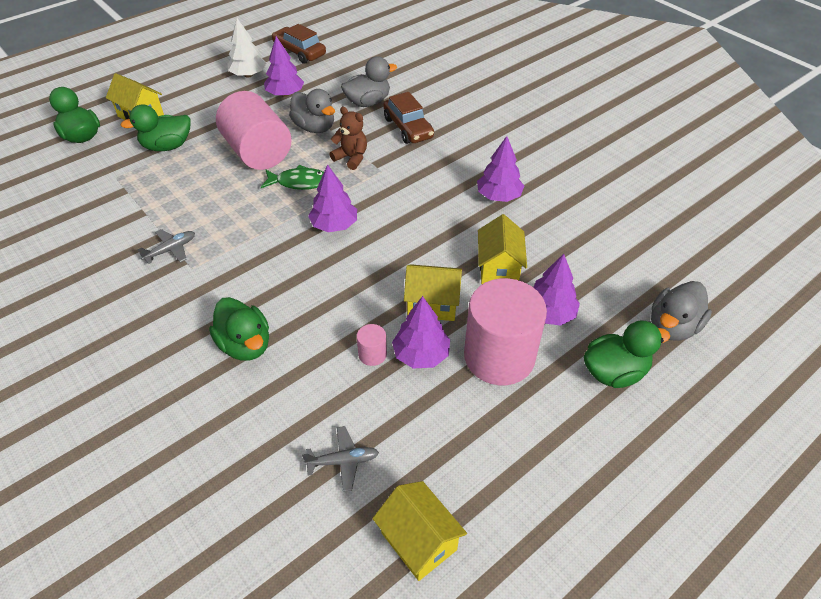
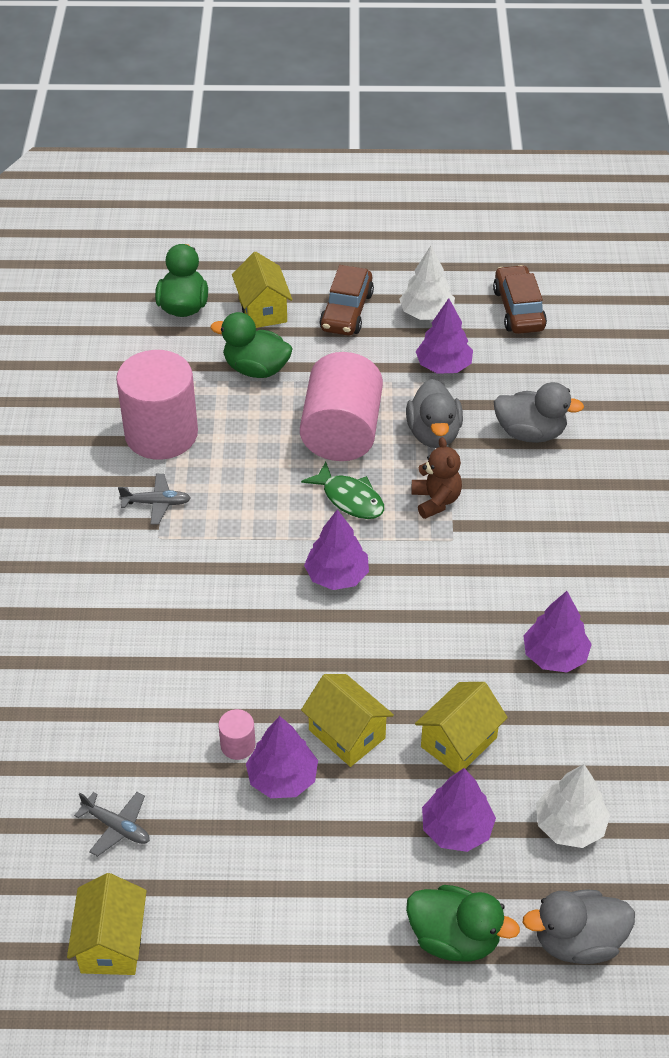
camera: 40 degrees right, 0 degrees up
green duck [209,297,269,361] -> none
brown car [383,92,434,144] -> brown car moved to [320,265,374,336]
pink cylinder [464,278,547,385] -> pink cylinder moved to [116,350,198,460]
none -> white tree [536,764,610,848]

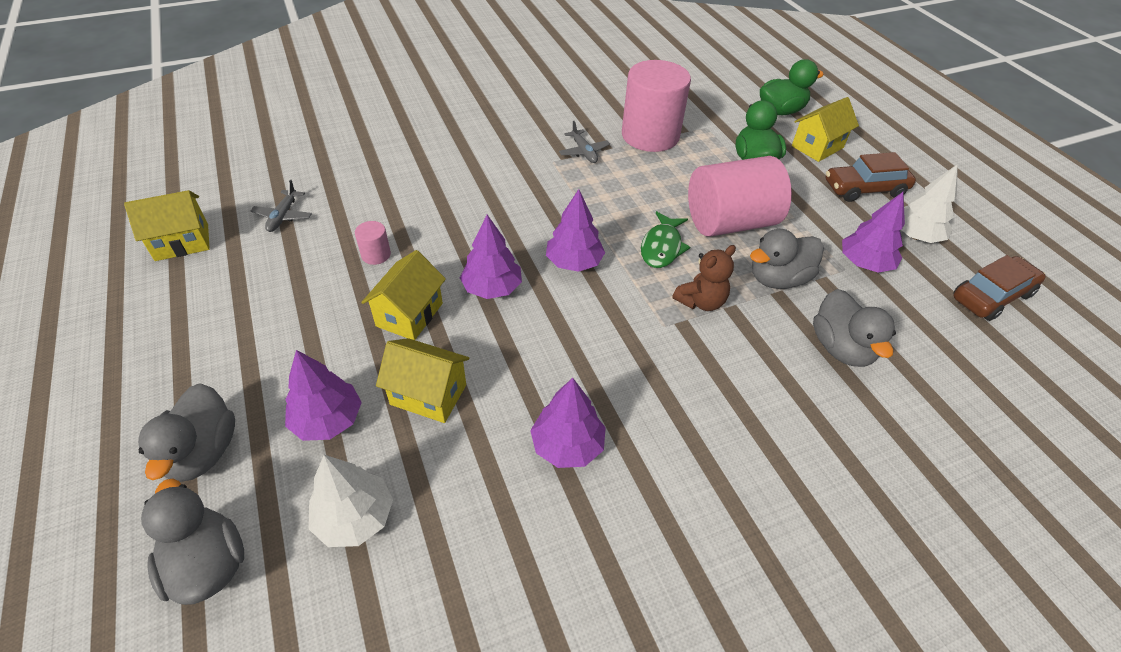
camera: 65 degrees right, 0 degrees up
purple tree [246,716,318,798] -> purple tree moved to [460,215,522,299]
green duck [406,885,520,962] -> grey duck [138,383,235,482]

